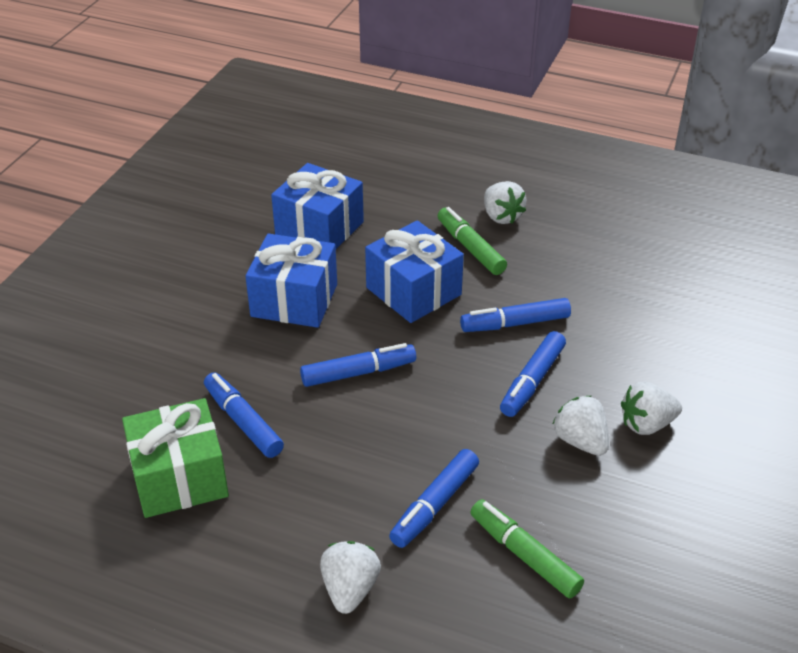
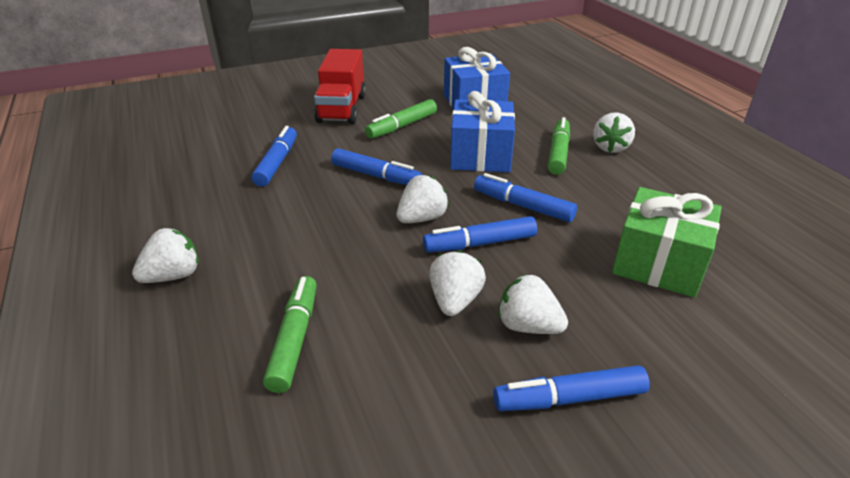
camera: 45 degrees right, 5 degrees down
green gift [122,398,229,518] -> green gift moved to [612,187,722,298]
blue gift [245,233,337,328] -> green marker [365,99,437,139]
blue marker [389,449,479,548] -> blue marker moved to [493,365,650,411]
none -> red truck [314,49,366,124]
none -> white strawberry [397,175,449,223]

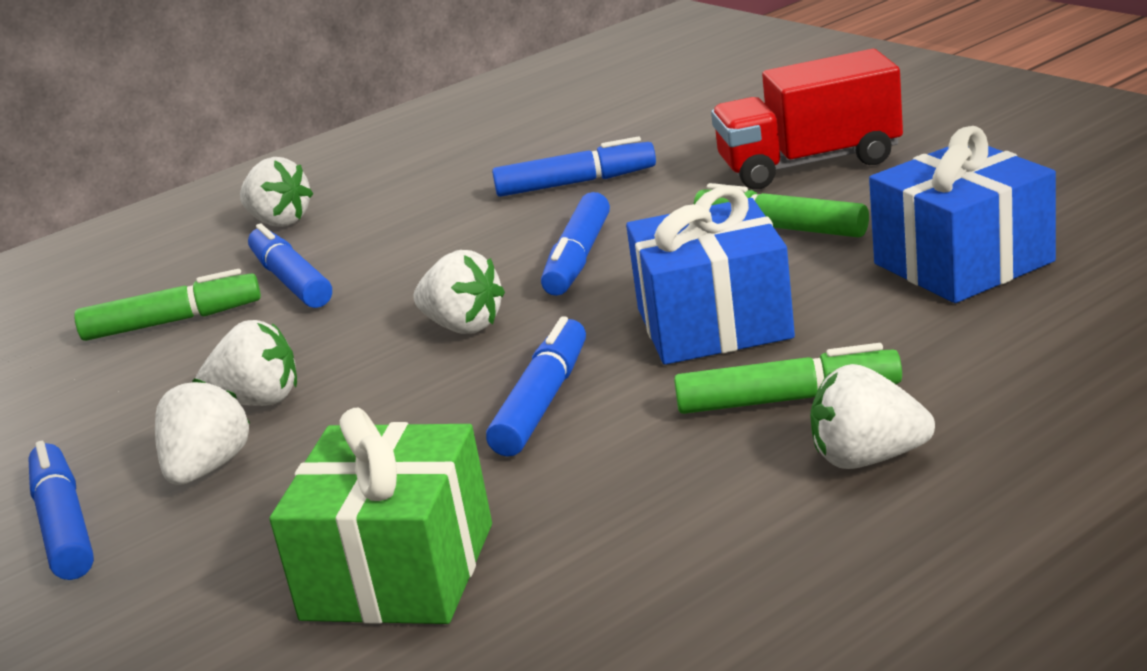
camera: 80 degrees right, 10 degrees down
blue marker [423,216,537,253] -> blue marker moved to [248,223,332,308]

